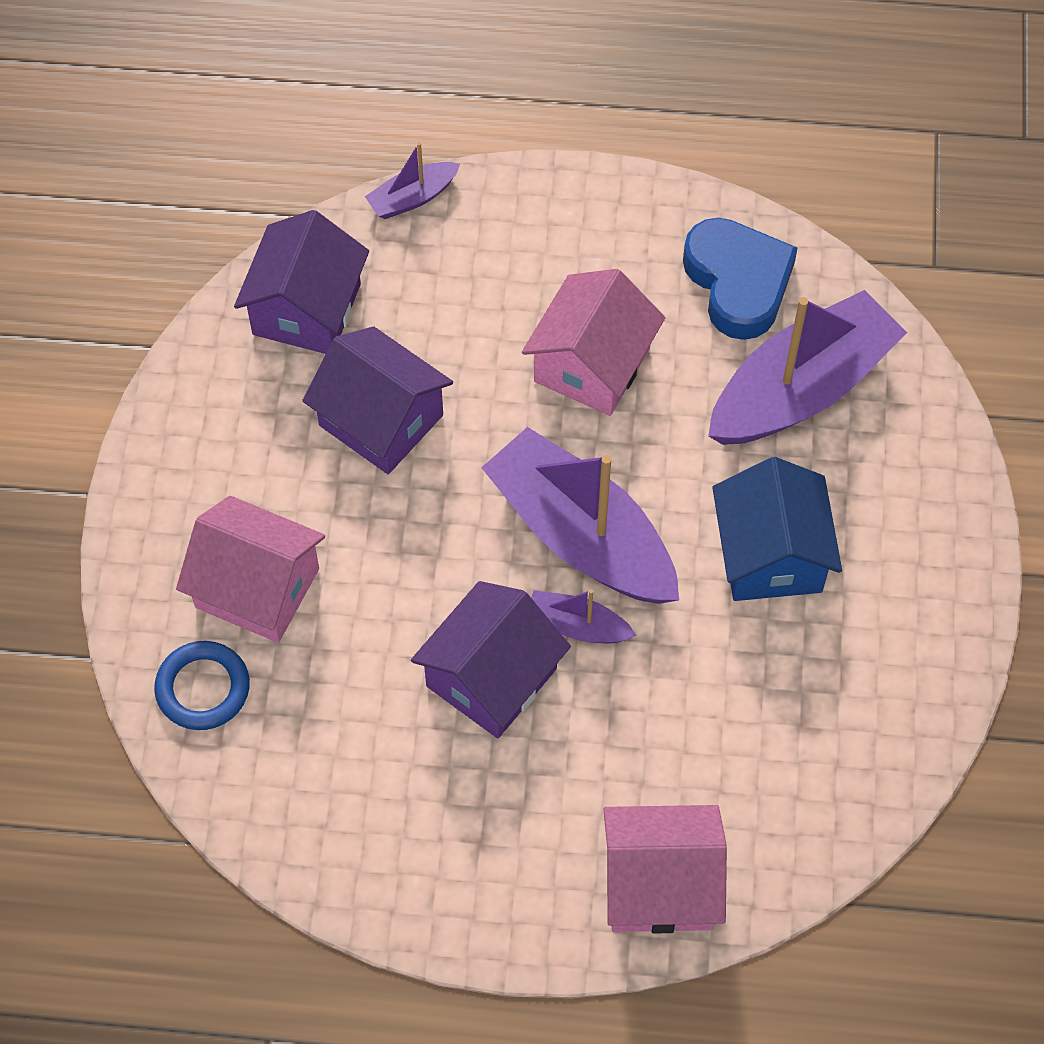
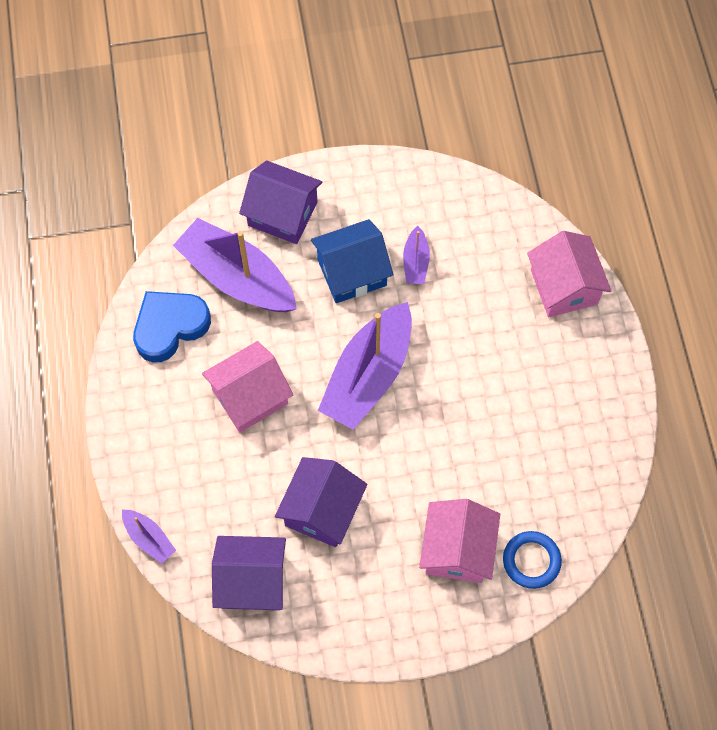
camera: 105 degrees left, 5 degrees up
purple house [411,581,571,738] -> purple house moved to [239,161,322,244]
pink house [522,269,665,416] -> pink house turned 45 degrees counterclockwise [202,341,293,432]
purple boat [531,589,636,643] -> purple boat moved to [403,226,430,284]

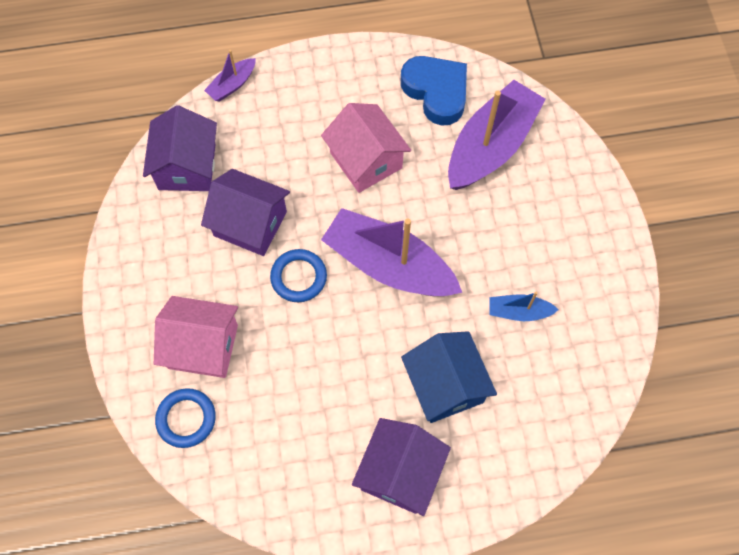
camera: 90 degrees right, 0 degrees up
purple house [239,161,322,244] -> purple house moved to [352,418,451,516]
blue house [311,219,393,303] -> blue house moved to [401,331,497,423]
purple boat [403,226,430,284] -> blue boat [489,292,559,321]
pink house [527,231,611,317] -> none
none -> blue ring [270,249,327,302]

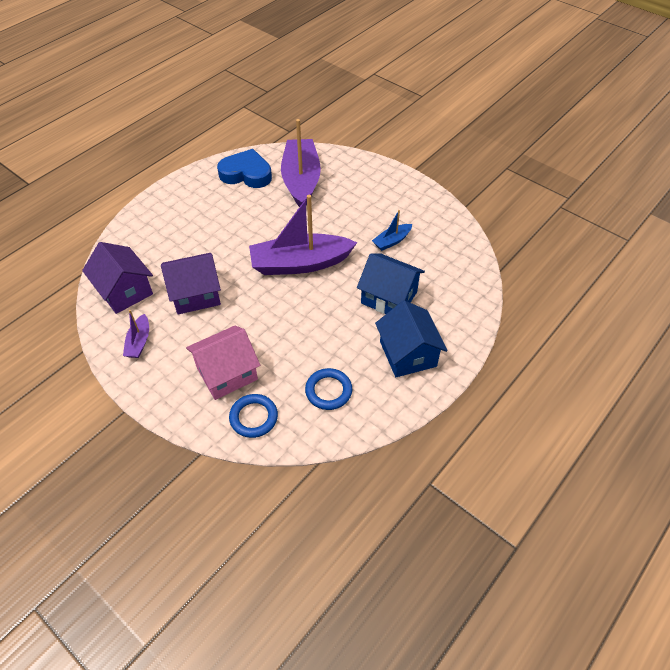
camera: 40 degrees left, 15 degrees down
purple boat [204,50,256,102] -> purple boat moved to [123,310,149,358]
blue ring [270,249,327,302] -> blue ring moved to [305,368,352,410]
pink house [321,103,411,193] -> none
purple house [352,418,451,516] -> blue house [375,300,448,377]

